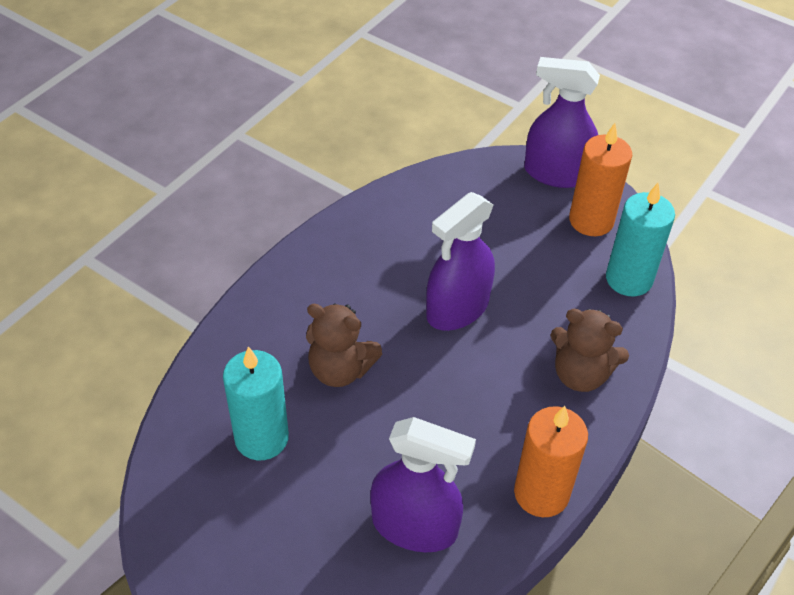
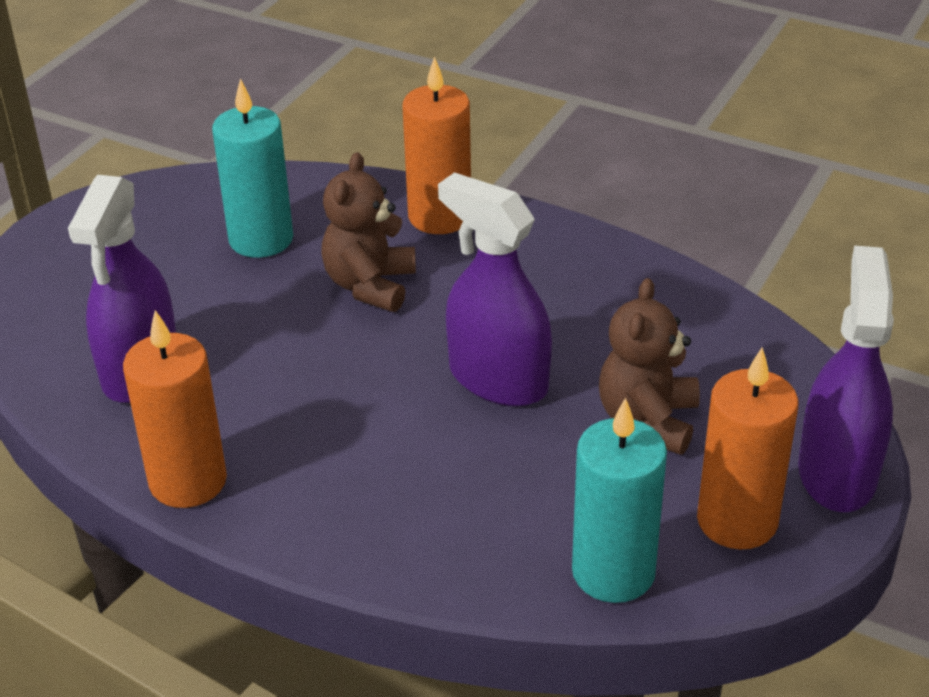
camera: 85 degrees right, 10 degrees down
brown teddy bear [550,309,629,392] -> brown teddy bear moved to [599,278,700,455]
none -> orange candle [402,56,471,234]

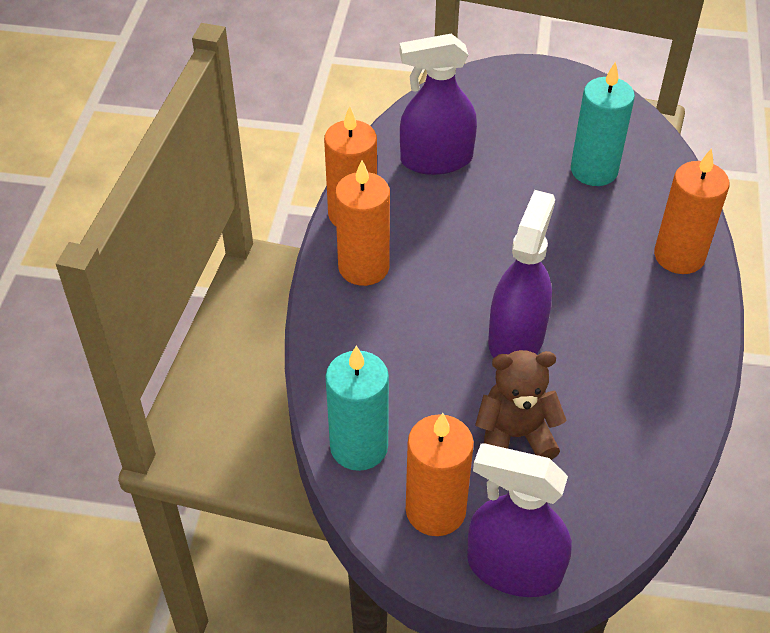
camera: 70 degrees right, 10 degrees up
brown teddy bear [321,152,416,312] -> none
purple spray bottle [798,246,894,512] -> purple spray bottle turned 150 degrees counterclockwise [467,444,572,597]
none -> orange candle [335,160,390,286]

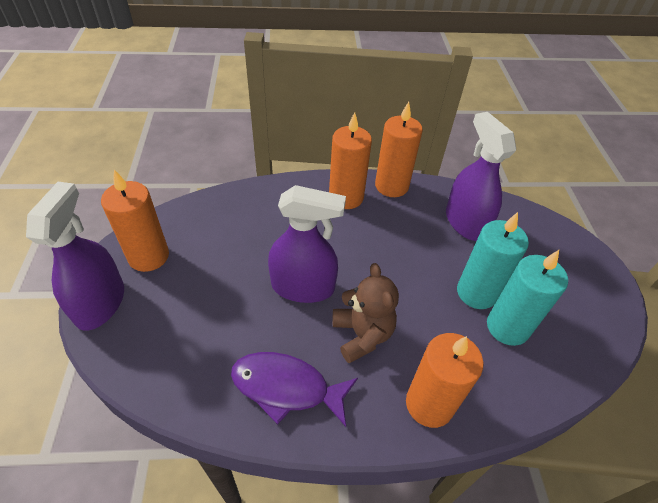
camera: 75 degrees right, 0 degrees up
turquoise candle [325,346,389,471] -> turquoise candle moved to [457,212,529,309]
brown teddy bear [475,350,567,460] -> brown teddy bear moved to [333,263,399,363]
none -> purple fish [231,352,358,427]

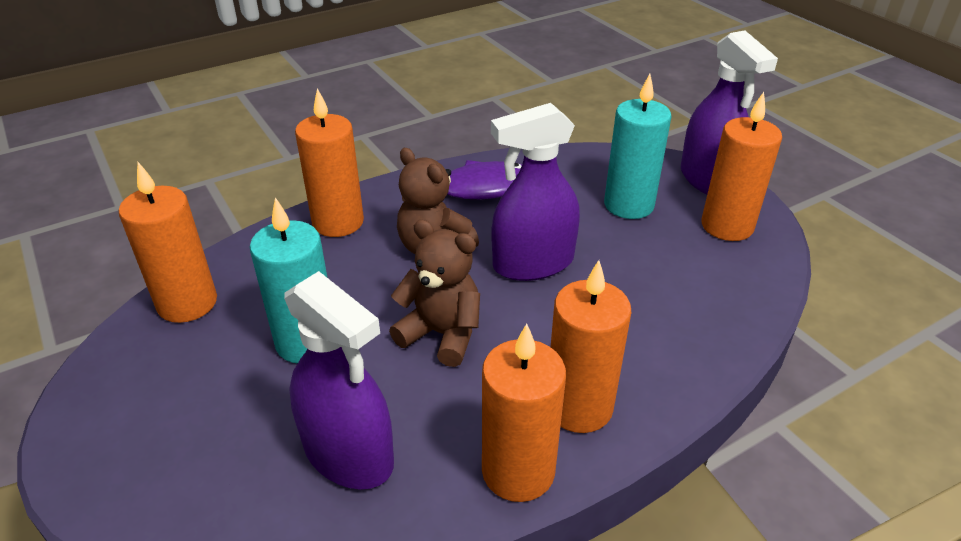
camera: 155 degrees right, 10 degrees down
turquoise candle [487,250,568,346] -> turquoise candle moved to [604,74,671,219]
none -> orange candle [119,162,217,323]
none -> brown teddy bear [389,220,480,367]

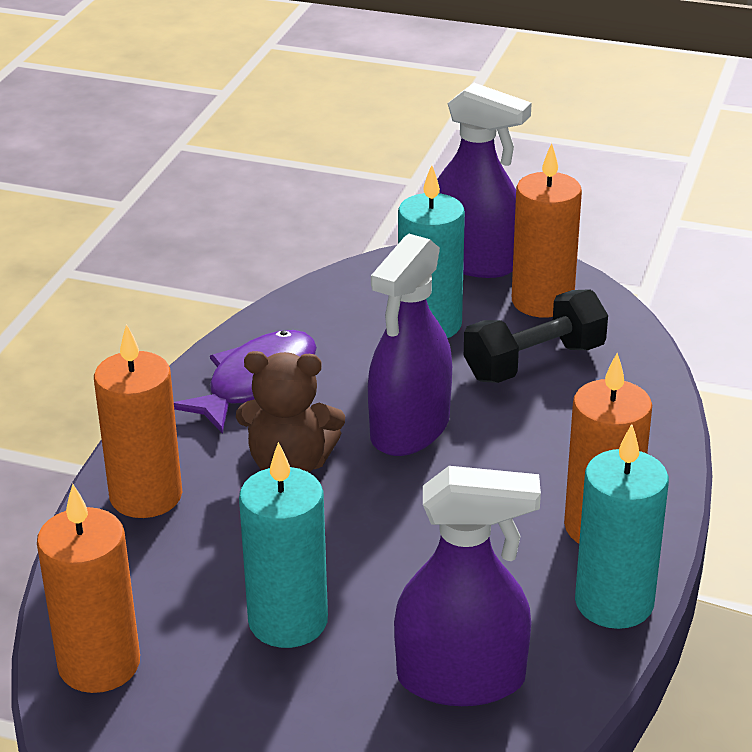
camera: 40 degrees left, 5 degrees down
brown teddy bear [389,220,480,367] -> none
orange candle [482,323,566,502] -> turquoise candle [575,424,669,629]
none -> black dumbbell [464,289,608,383]

